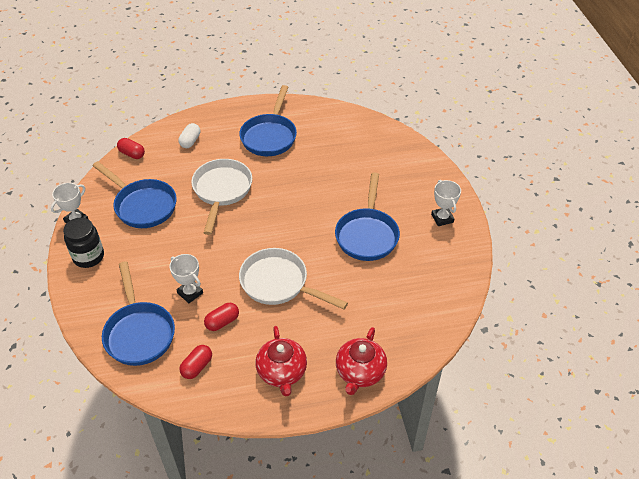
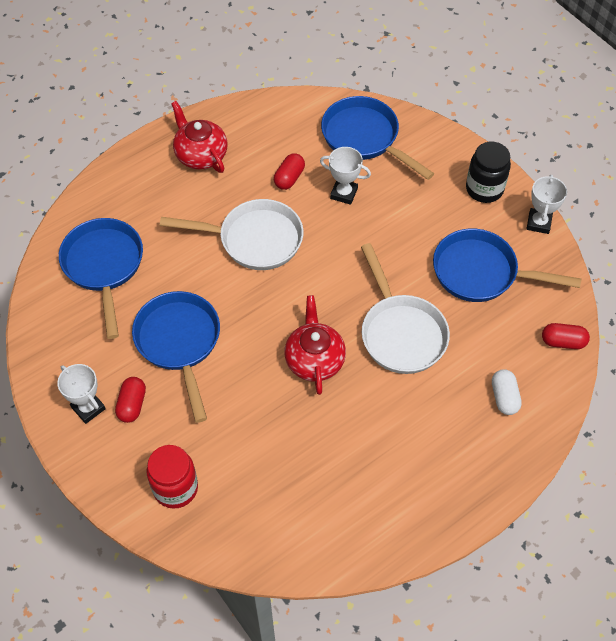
camera: 155 degrees right, 10 degrees up
red capsule [179,345,212,379] -> red capsule moved to [115,377,146,423]
blue pan [239,85,297,156] -> blue pan moved to [59,218,143,339]
red teapot [336,327,387,395] -> red teapot moved to [284,295,346,395]
none -> red jar [147,445,198,509]

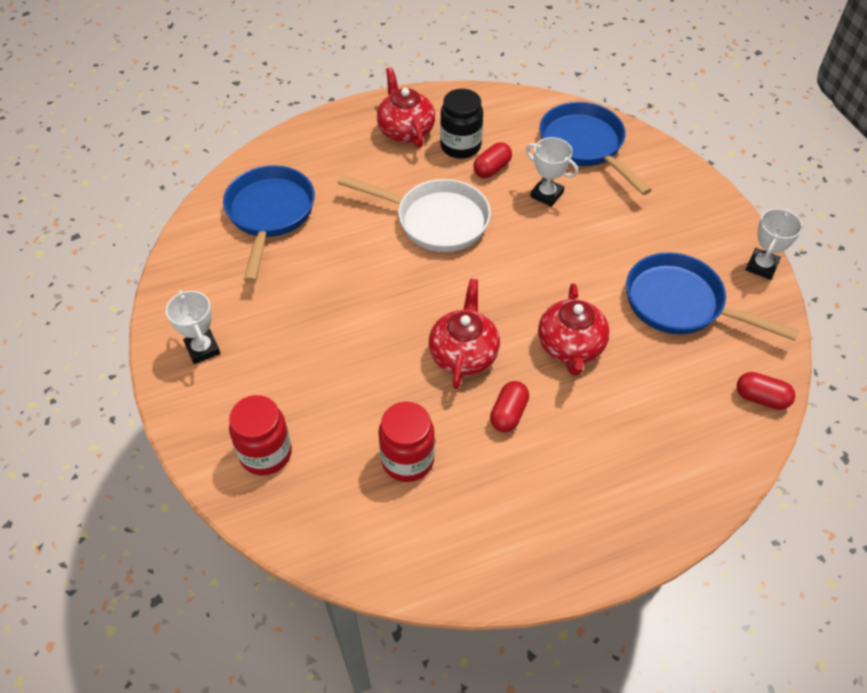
camera: 15 degrees right, 5 degrees down
red capsule [115,377,146,423] -> red capsule moved to [490,381,529,432]
blue pan [132,291,220,423] -> none
white pan [361,243,450,374] -> red teapot [538,283,610,376]
black jar [466,142,511,203] -> black jar moved to [440,89,483,159]
white capsule [492,369,522,415] -> none
none -> red jar [378,402,435,482]

